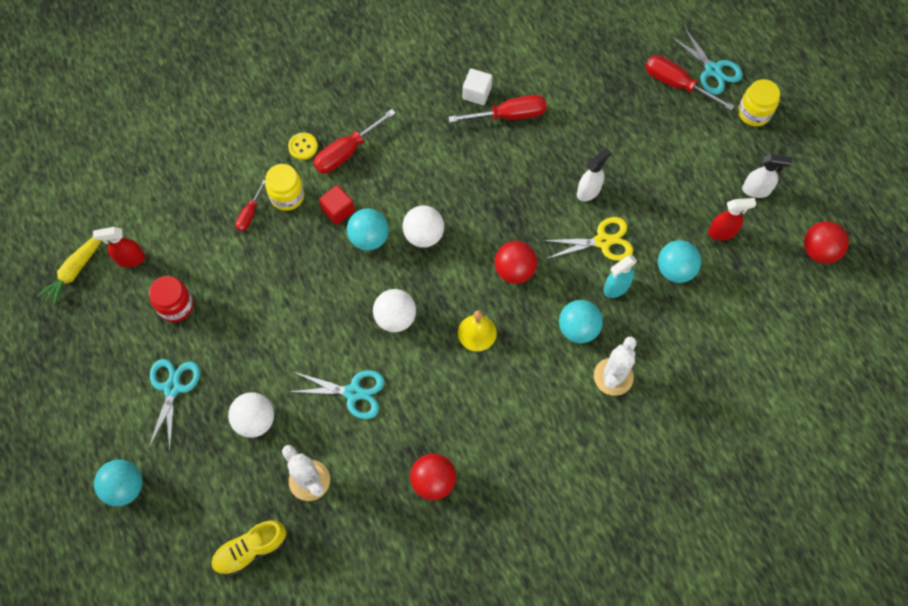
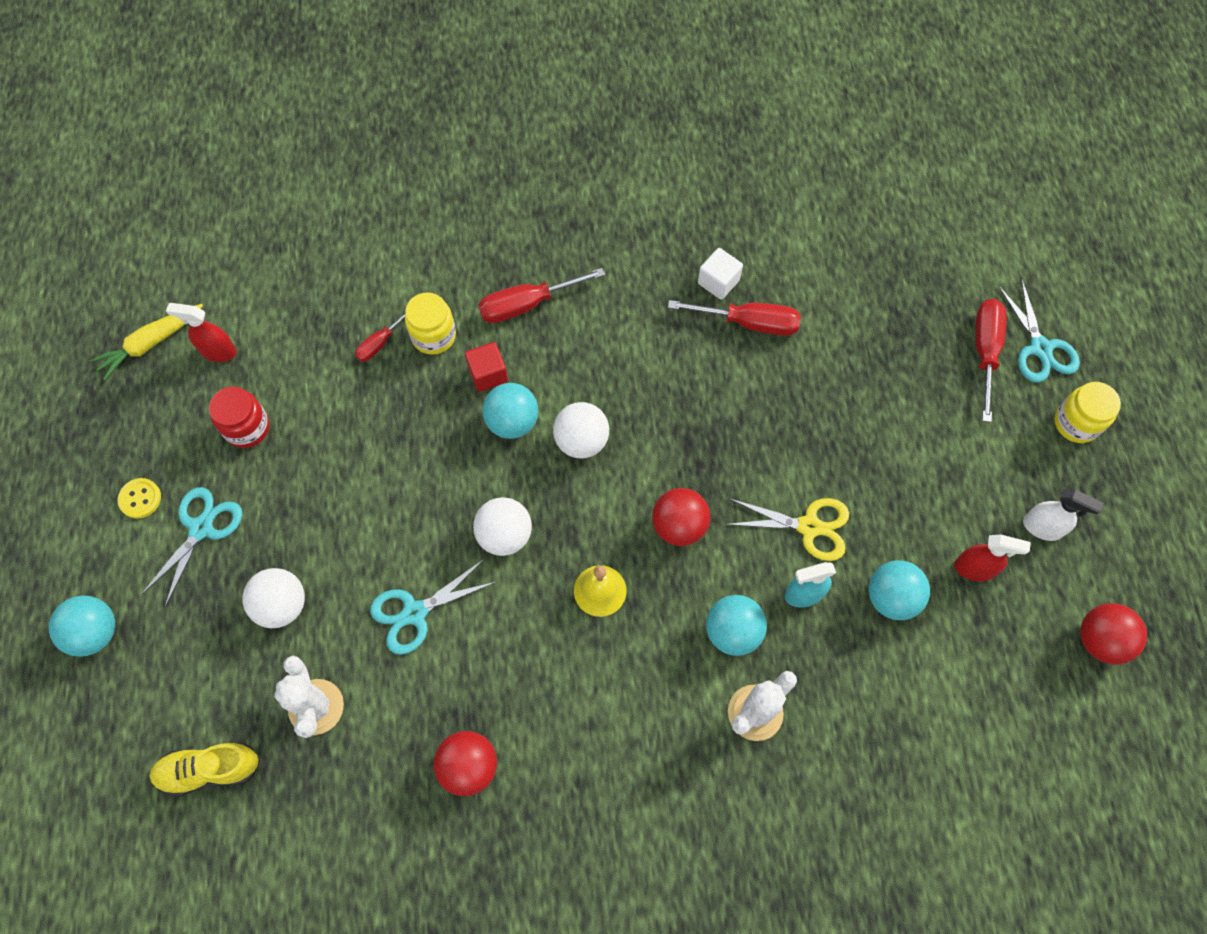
camera: 20 degrees right, 0 degrees up
yellow button [288,133,318,160] -> yellow button moved to [118,478,161,519]
turquoise scissors [290,370,385,419] -> turquoise scissors turned 120 degrees clockwise [370,559,496,655]
white spray bottle [577,148,611,201] -> none
red screwdriver [645,55,734,111] -> red screwdriver turned 45 degrees clockwise [975,299,1006,422]

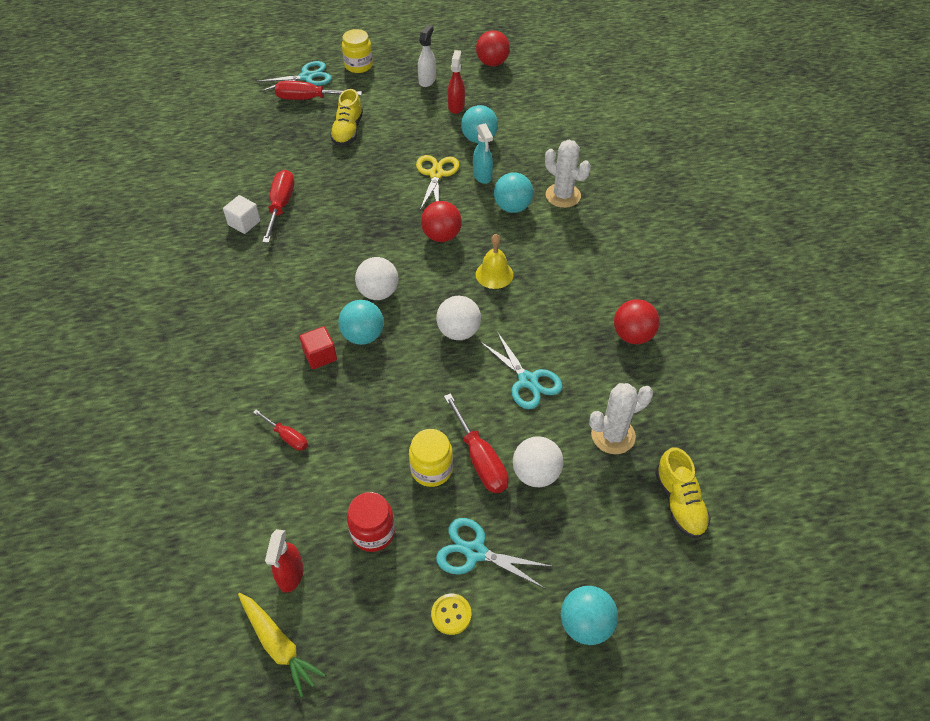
camera: 95 degrees left, 15 degrees down
yellow jar [405,292,456,355] -> yellow jar moved to [409,429,453,487]
red screwdriver [478,268,605,323] -> red screwdriver moved to [444,393,509,493]
none -> yellow shoe [330,89,363,146]

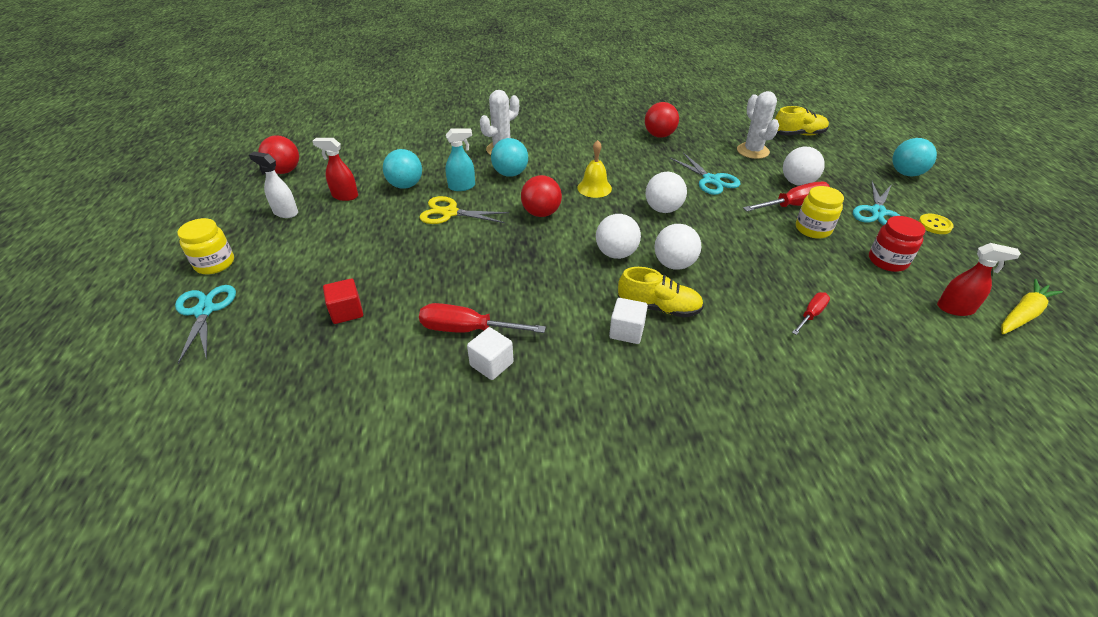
camera: 85 degrees left, 10 degrees down
red screwdriver [275,81,362,100] -> none
red cube [300,326,337,369] -> red cube moved to [323,279,363,324]
yellow shoe [330,89,363,146] -> yellow shoe moved to [618,267,704,318]
turquoise ball [338,300,384,345] -> white ball [655,224,701,270]
turquoise scissors [480,332,562,409] -> turquoise scissors turned 90 degrees clockwise [670,152,741,195]
none -> white cube [609,298,648,344]

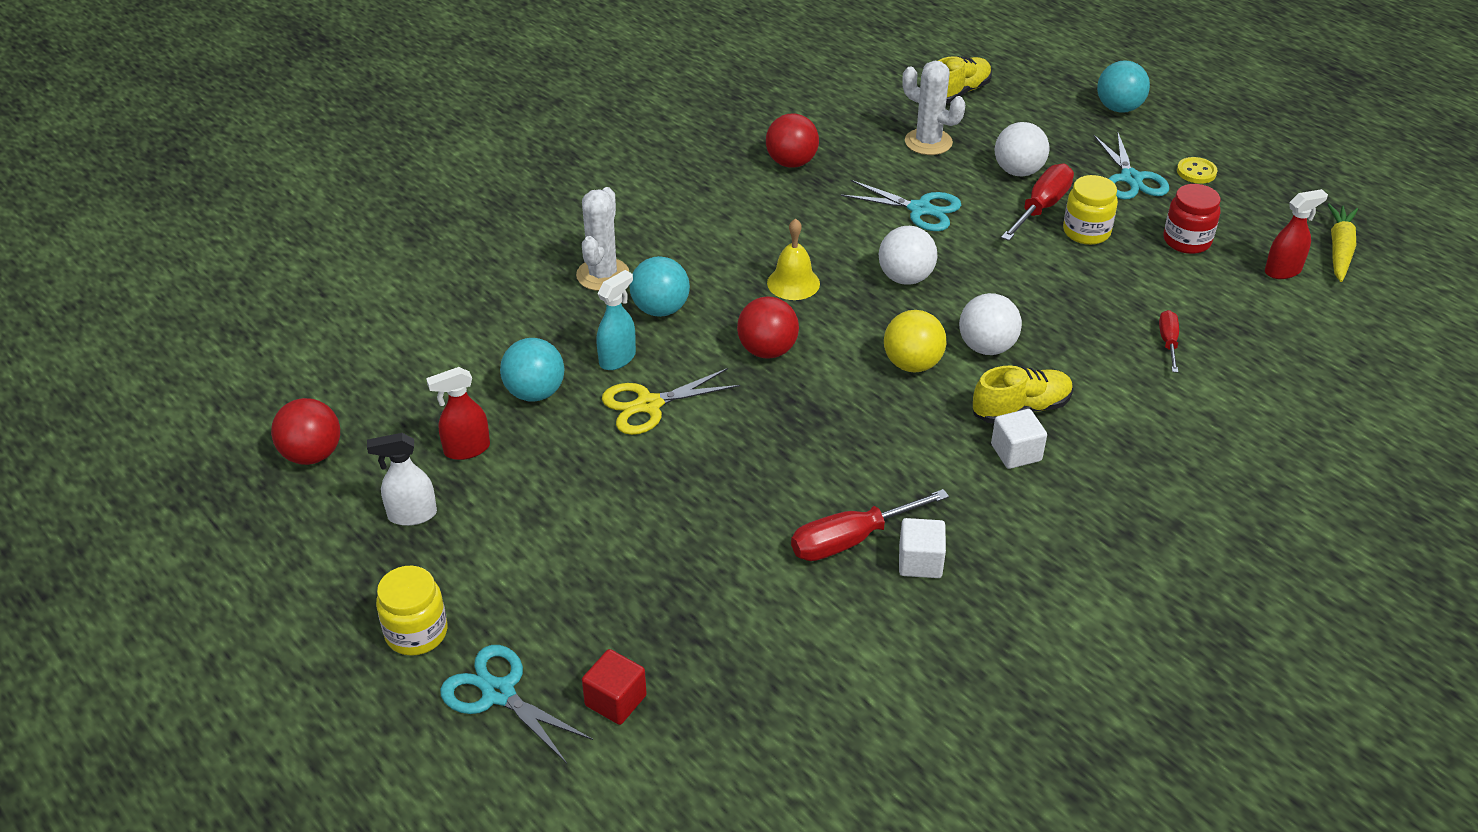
camera: 35 degrees left, 0 degrees up
red cube [323,279,363,324] -> red cube moved to [582,649,647,725]
white ball [596,214,641,259] -> yellow ball [884,310,946,372]

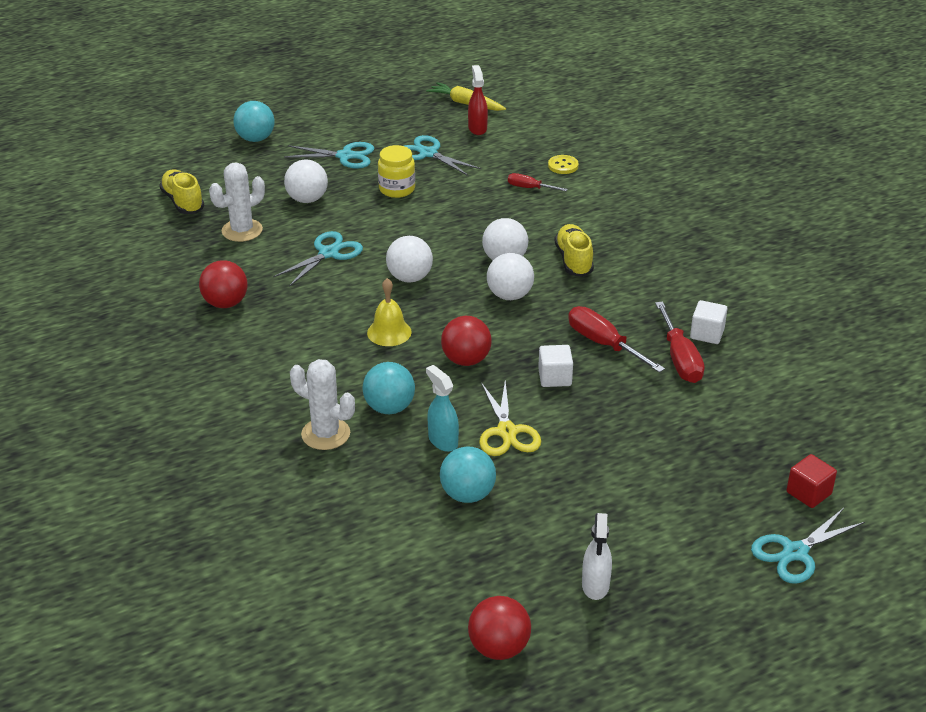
camera: 75 degrees left, 5 degrees down
yellow jar [376,566,447,656] -> none
red spray bottle [426,367,490,460] -> none
yellow ball [884,310,946,372] -> white ball [487,253,534,300]
white cube [991,409,1047,469] -> white cube moved to [538,345,573,387]
red screwdriver [1001,164,1074,241] -> red screwdriver moved to [568,306,665,373]
red jar [1164,184,1220,254] -> turquoise scissors [405,135,481,176]
yellow button [1177,157,1217,184] -> yellow button moved to [548,155,579,174]

